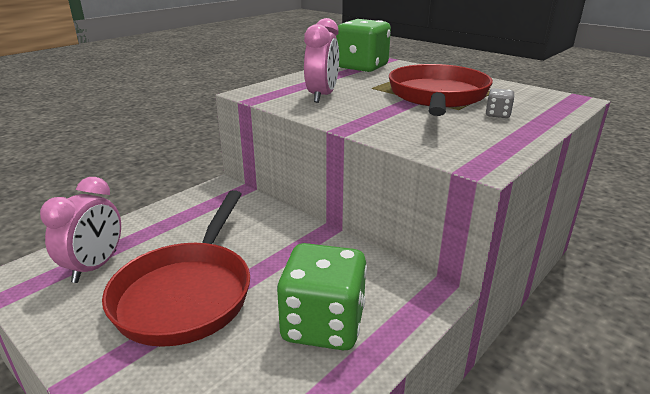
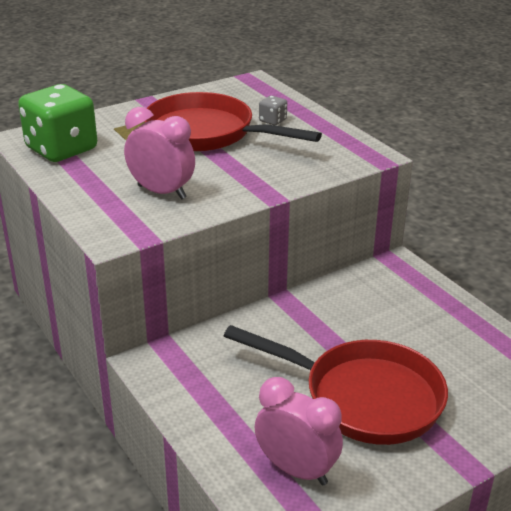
camera: 75 degrees left, 5 degrees up
green dice [277,243,367,350] -> none

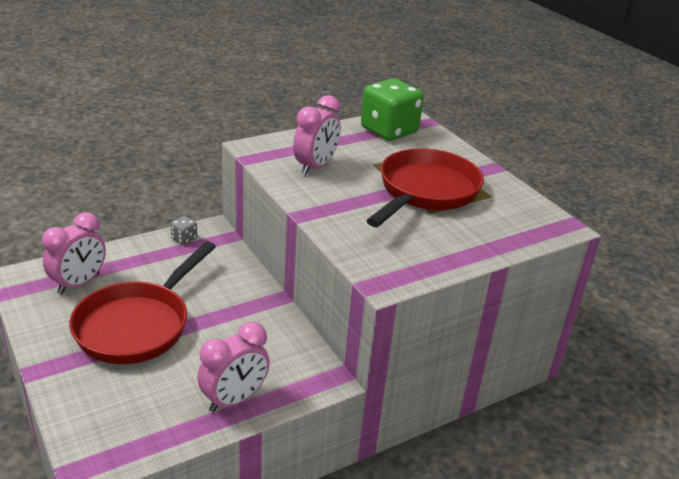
camera: 90 degrees right, 0 degrees up
grey dice [259,96,287,125] -> grey dice moved to [170,216,197,245]
none -> pink clock [197,322,270,412]

